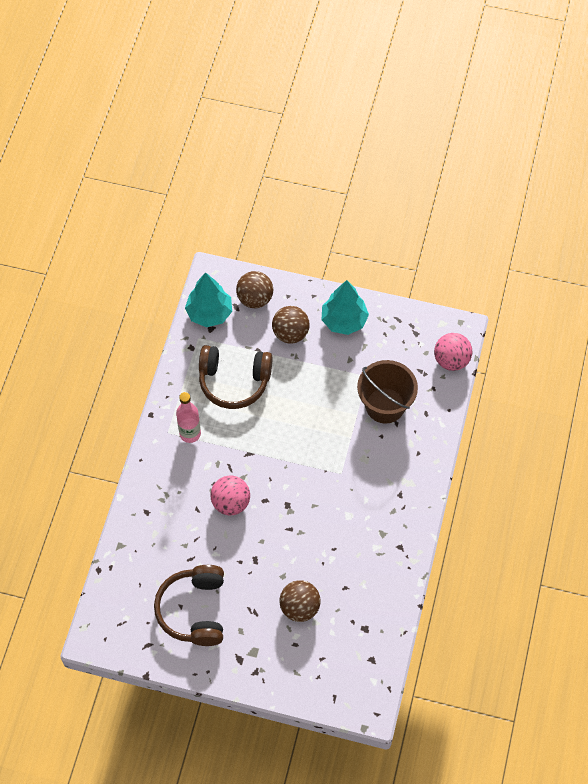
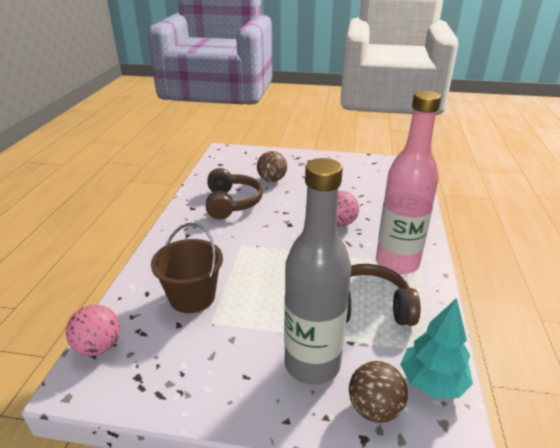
camera: 175 degrees right, 30 degrees down
brown headphones [154,565,224,646] -> brown headphones moved to [206,168,263,219]
pink bottle [176,392,201,443] -> pink bottle [376,91,441,275], size x1.97
brown ball [272,306,310,344] -> grey bottle [284,158,351,385]
turquoise tree [322,280,369,335] -> none

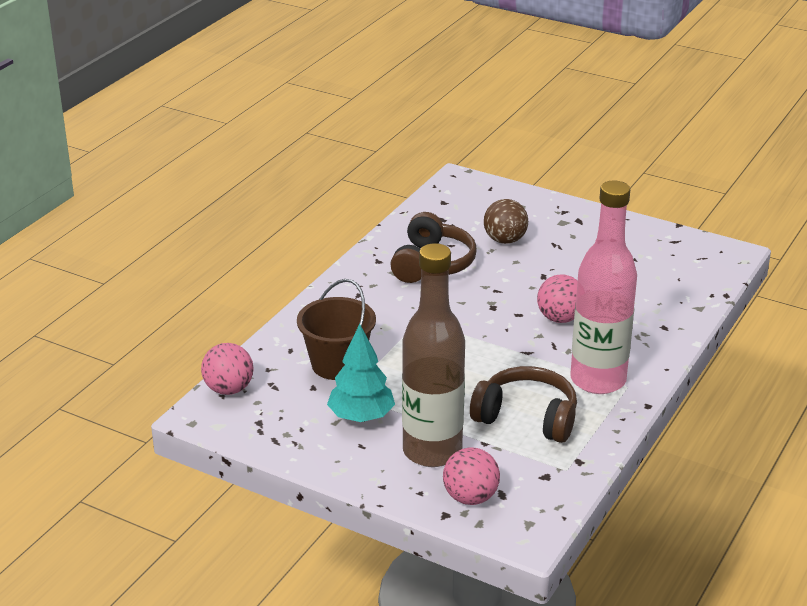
camera: 20 degrees right, 0 degrees up
grey bottle [284,158,351,385] -> brown bottle [402,243,465,467]
brown ball [349,361,408,423] -> pink ball [443,447,500,505]
turquoise tree [400,298,473,398] -> turquoise tree moved to [327,324,395,422]

